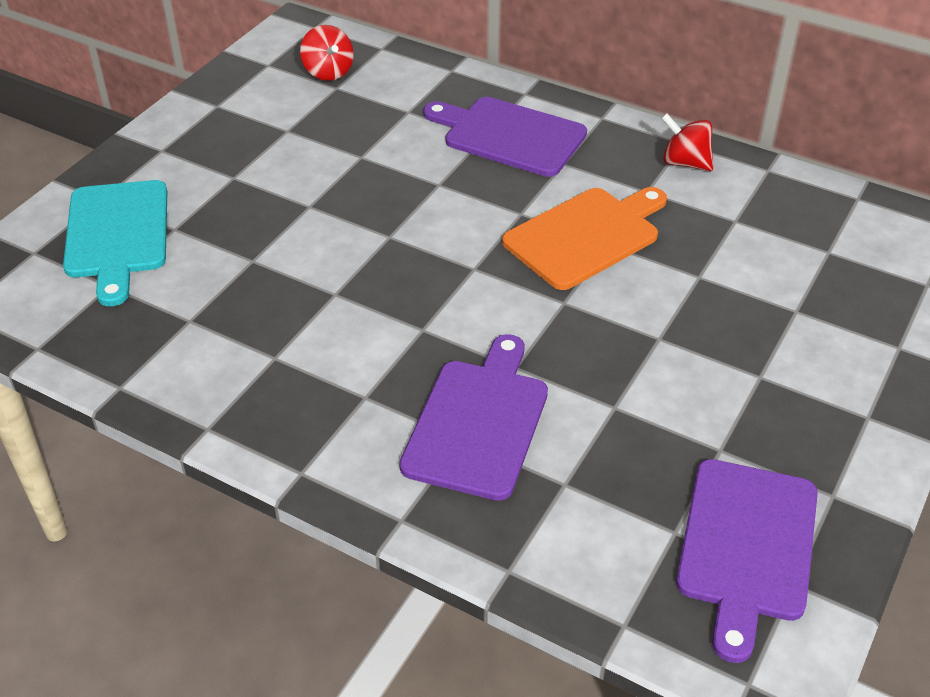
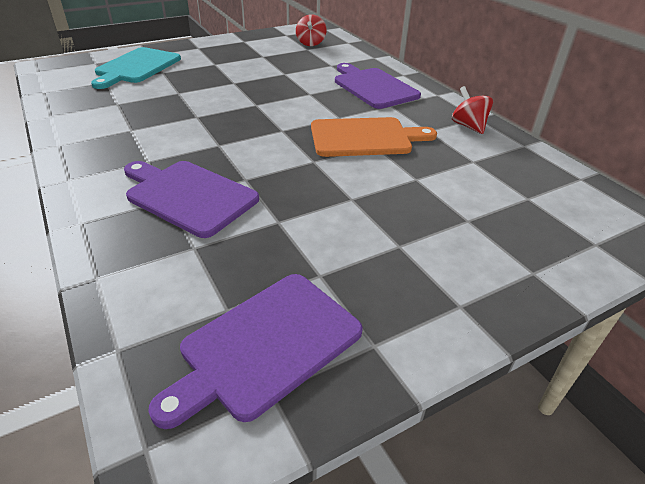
camera: 30 degrees right, 5 degrees down
purple cutting board [399,334,548,501] -> purple cutting board turned 105 degrees counterclockwise [124,161,259,238]

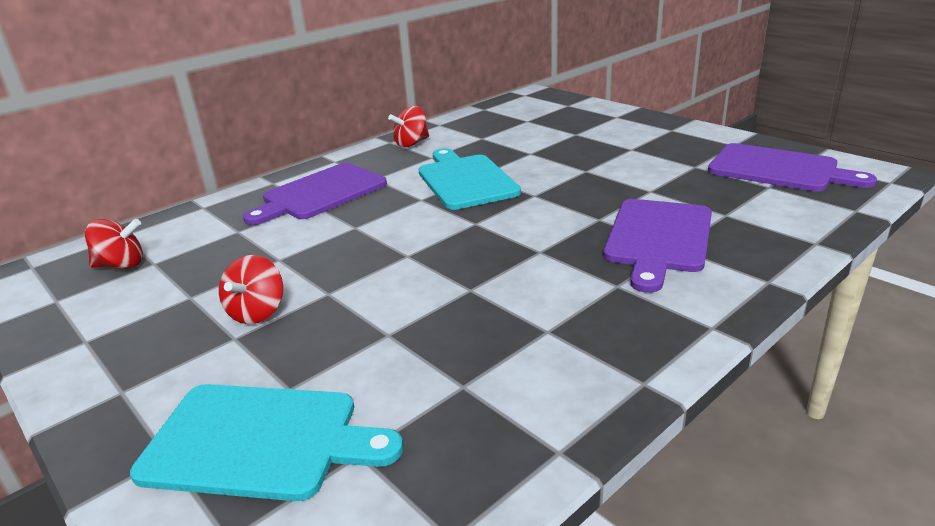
camera: 100 degrees left, 10 degrees down
orange cutting board [311,117,437,157] -> turquoise cutting board [419,148,521,210]
none -> red spinning top [219,255,283,324]

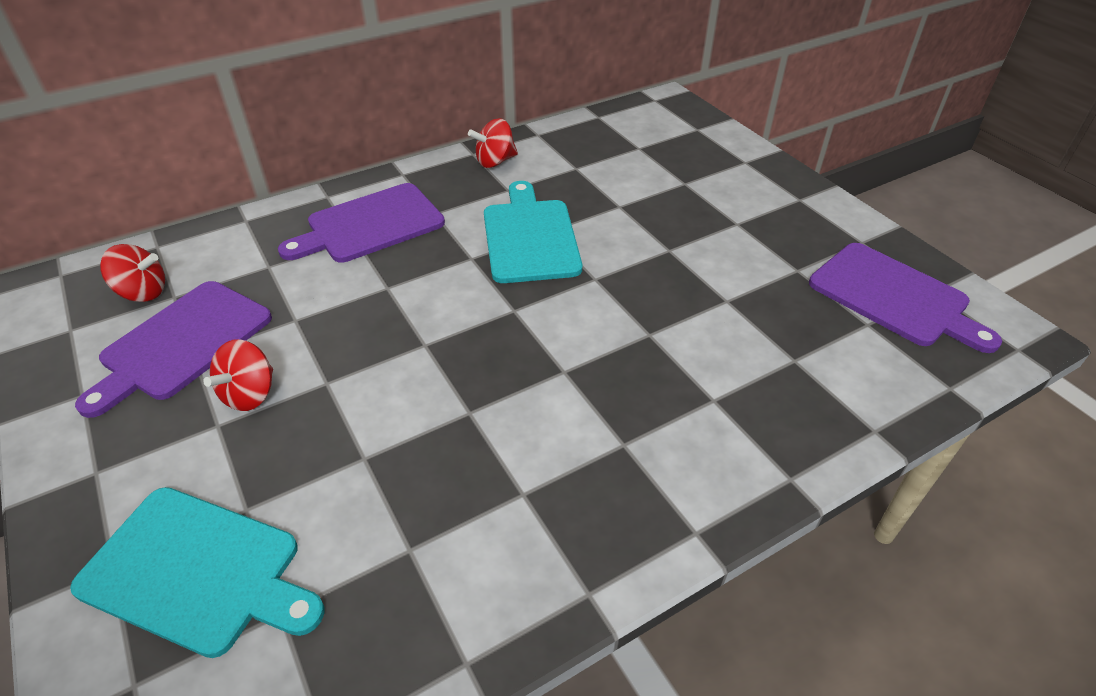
camera: 10 degrees right, 15 degrees up
purple cutting board [603,199,712,293] -> purple cutting board moved to [75,281,272,418]

